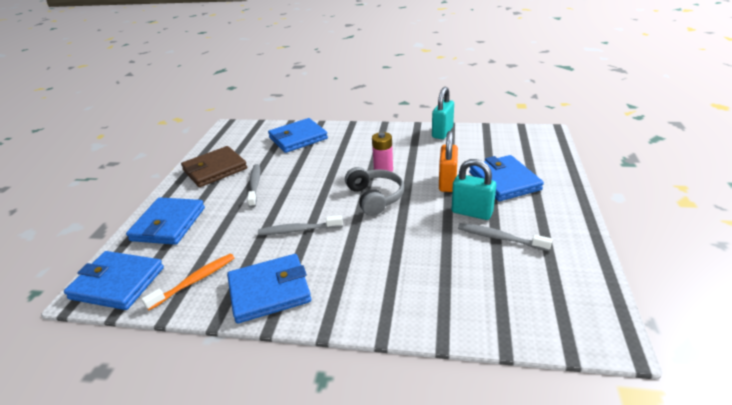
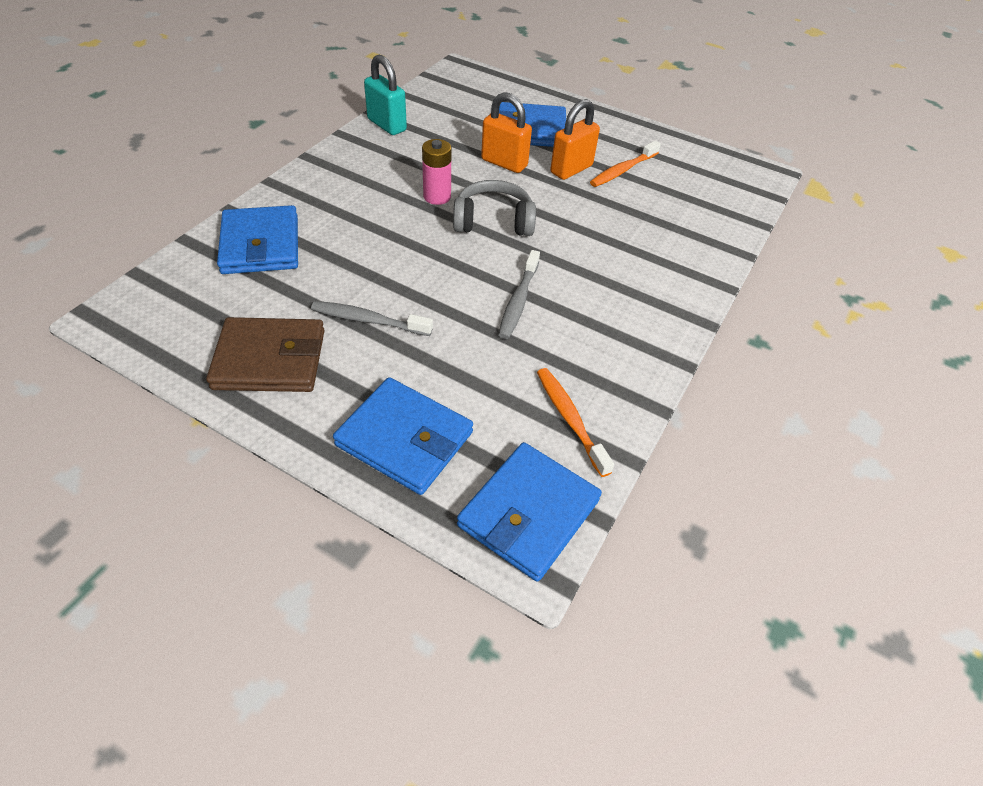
camera: 75 degrees left, 15 degrees up
brown wallet [181,146,247,187] -> brown wallet turned 75 degrees counterclockwise [206,317,325,392]
blue wallet [227,254,311,323] -> none
turquoise padlock [452,159,496,220] -> orange padlock [550,99,600,180]
grey toothbrush [458,223,552,251] -> orange toothbrush [590,141,661,187]

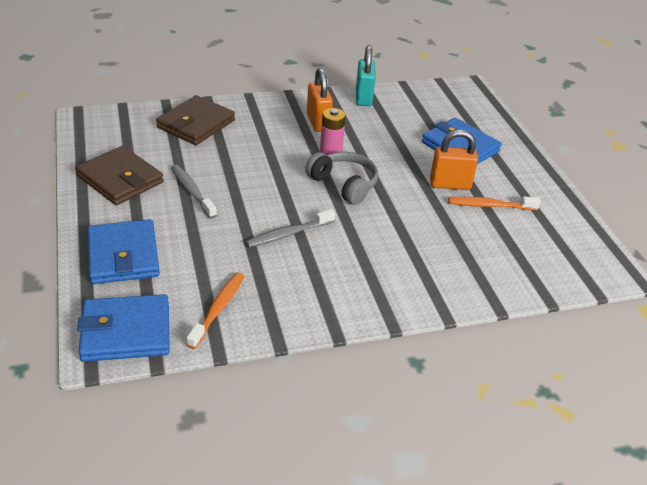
camera: 45 degrees right, 10 degrees down
blue wallet [217,205,298,274] -> brown wallet [156,95,235,145]
orange padlock [481,92,532,173] -> orange padlock moved to [307,68,333,132]

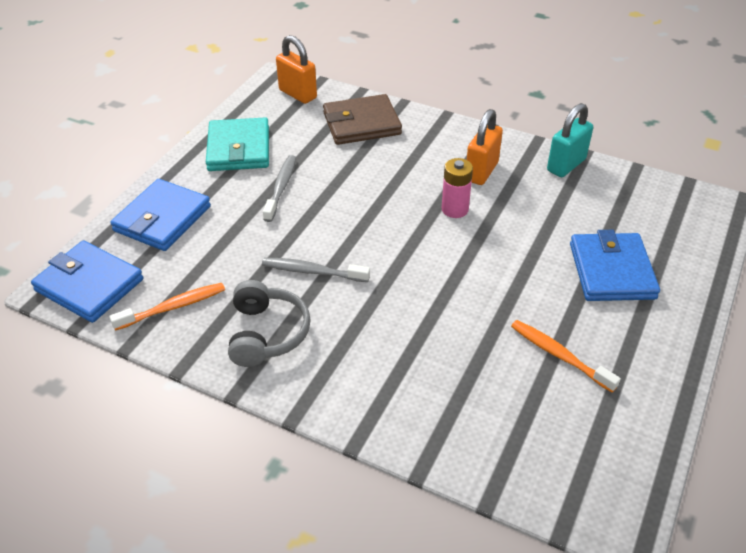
camera: 45 degrees right, 5 degrees up
brown wallet [75,146,163,205] -> turquoise wallet [206,117,269,171]
grey headphones [305,152,378,205] -> grey headphones moved to [228,280,311,367]
orange padlock [430,130,478,190] -> orange padlock moved to [276,35,317,104]

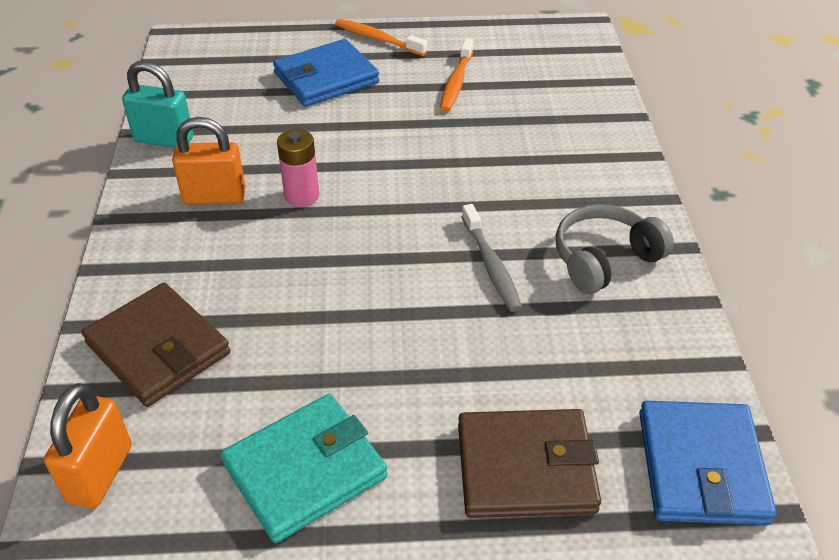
camera: 120 degrees left, 0 degrees up
orange toothbrush [109,283,225,331] -> orange toothbrush moved to [335,19,428,56]
blue wallet [110,179,211,251] -> brown wallet [458,409,601,518]
grey toothbrush [263,155,296,222] -> none

